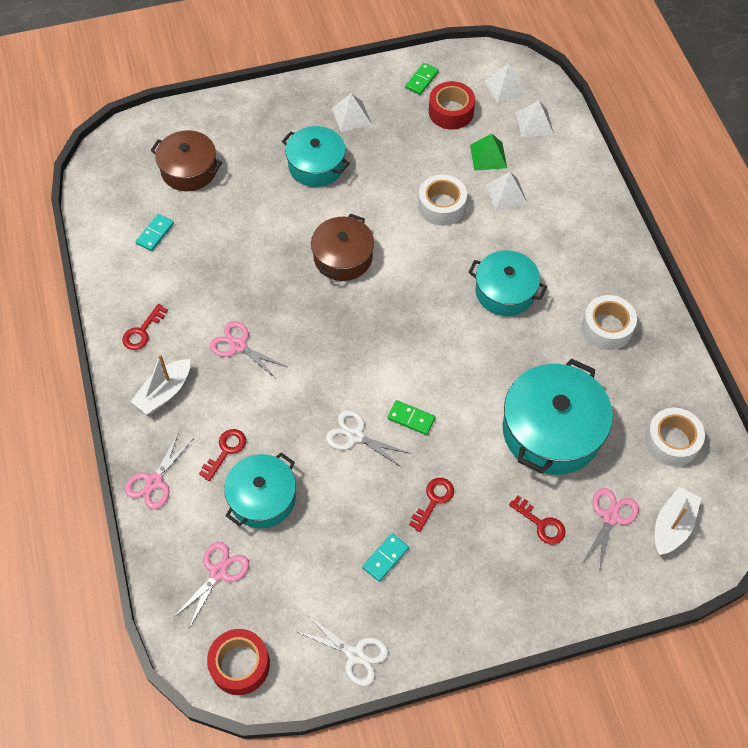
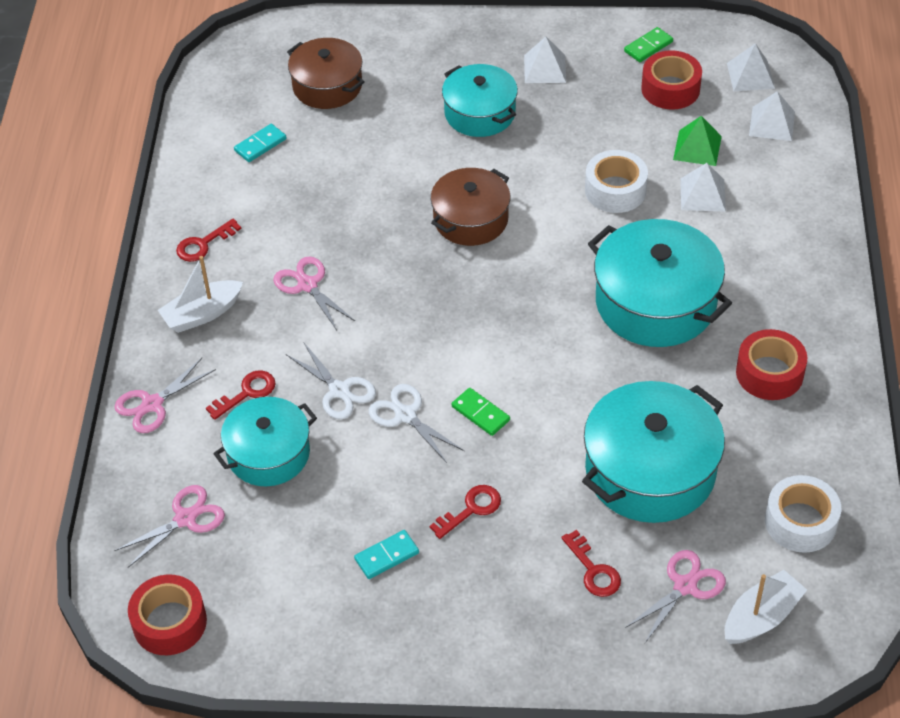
camera: 20 degrees right, 10 degrees down
white scissors [298,616,388,686] -> white scissors moved to [286,342,376,420]
turquoise pot [468,250,547,316] -> turquoise pot [588,219,732,347], size x1.55
white tape [582,295,637,350] -> red tape [736,329,807,400]

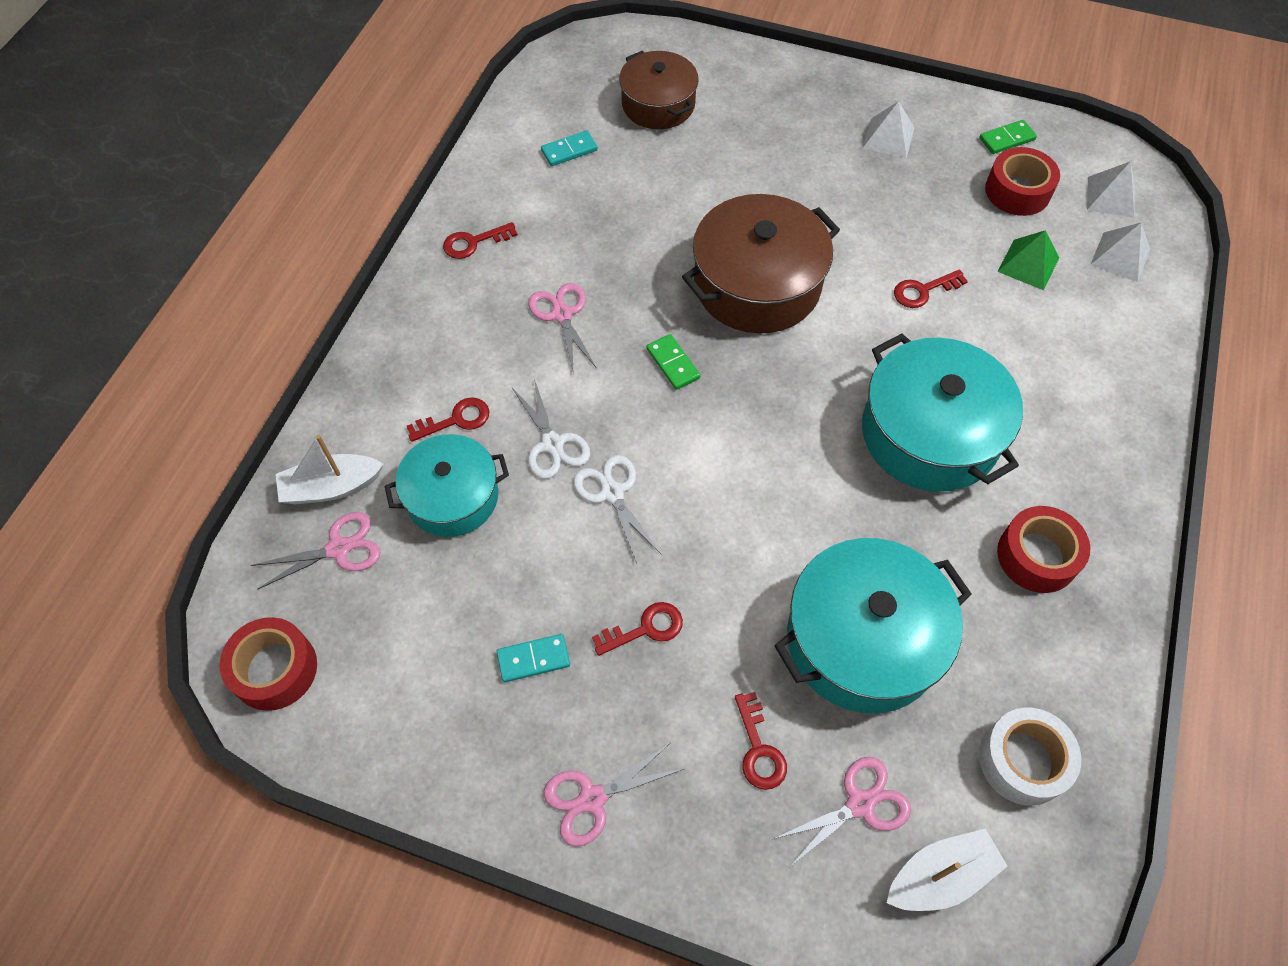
camera: 15 degrees right, 10 degrees up
pink scissors [114,358,216,433] -> pink scissors moved to [544,743,684,847]
white boat [158,256,243,333] -> white boat moved to [276,435,384,504]
brown pot [431,168,510,246] -> brown pot [682,194,840,334], size x1.55
turquoise pot [442,64,518,137] -> none
green domino [452,388,510,436] -> green domino moved to [646,334,700,390]
white tape [585,150,648,213] -> red key [894,269,968,308]
white pyramid [680,163,726,211] -> none

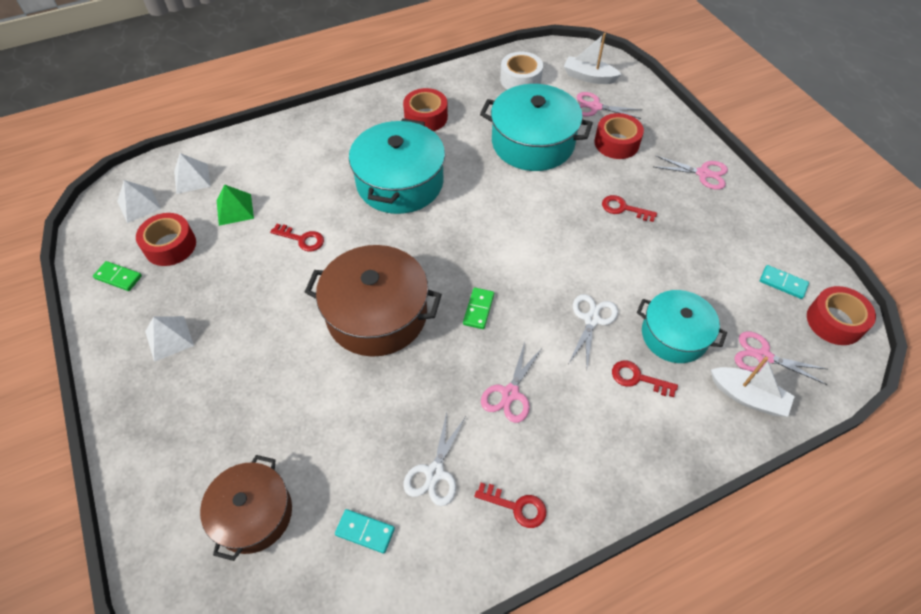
camera: 135 degrees left, 5 degrees down
turquoise domino [497,634,570,682] -> turquoise domino moved to [760,265,809,299]
white scissors [573,455,661,563] -> white scissors moved to [403,412,466,506]
red key [735,692,787,790] -> red tape [594,113,644,159]

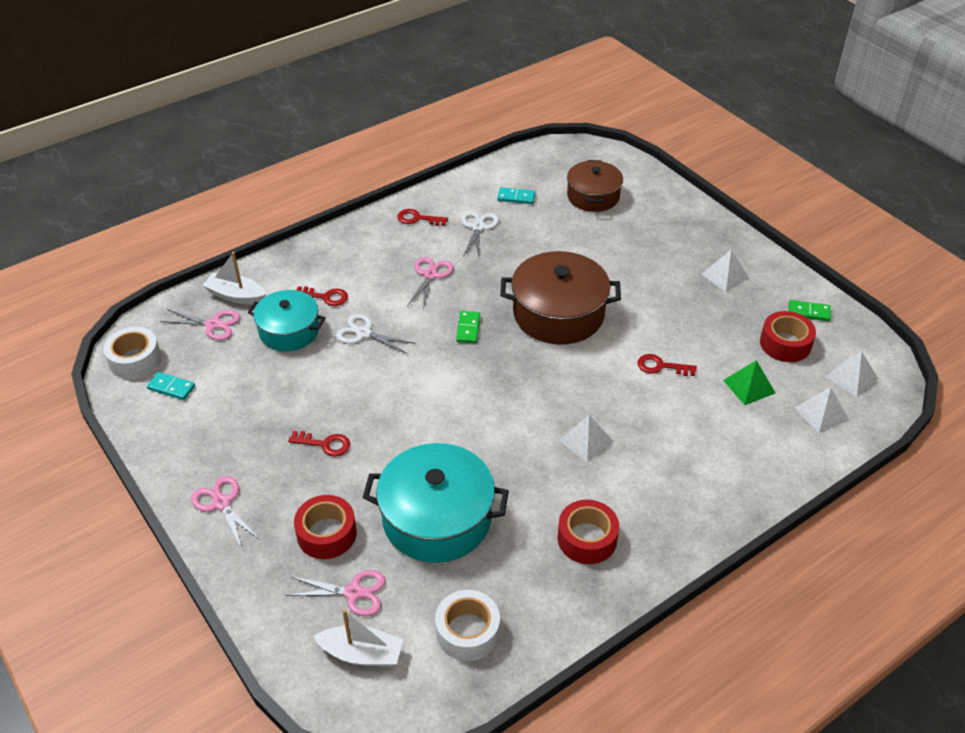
camera: 170 degrees right, 10 degrees down
turquoise pot [349,118,445,214] -> white pyramid [559,415,614,463]
white scissors [569,294,618,367] -> white scissors turned 105 degrees clockwise [336,314,416,354]
pink scissors [654,155,728,190] -> pink scissors turned 45 degrees clockwise [191,476,260,547]
red tape [807,286,876,345] -> white tape [103,327,161,379]

